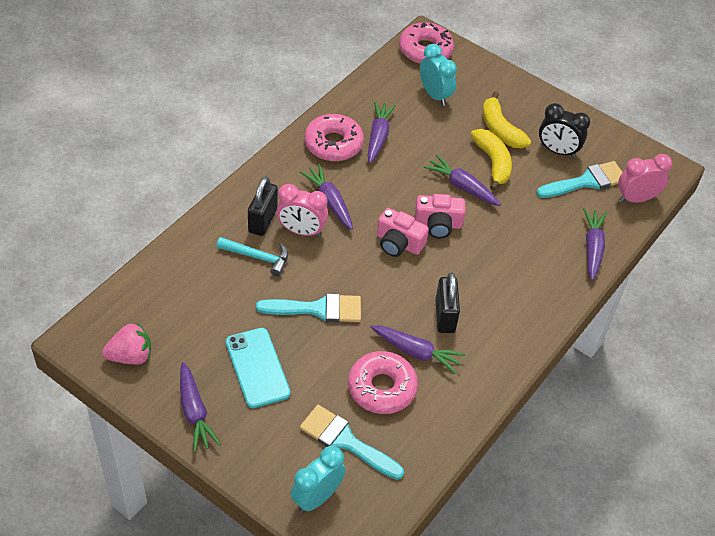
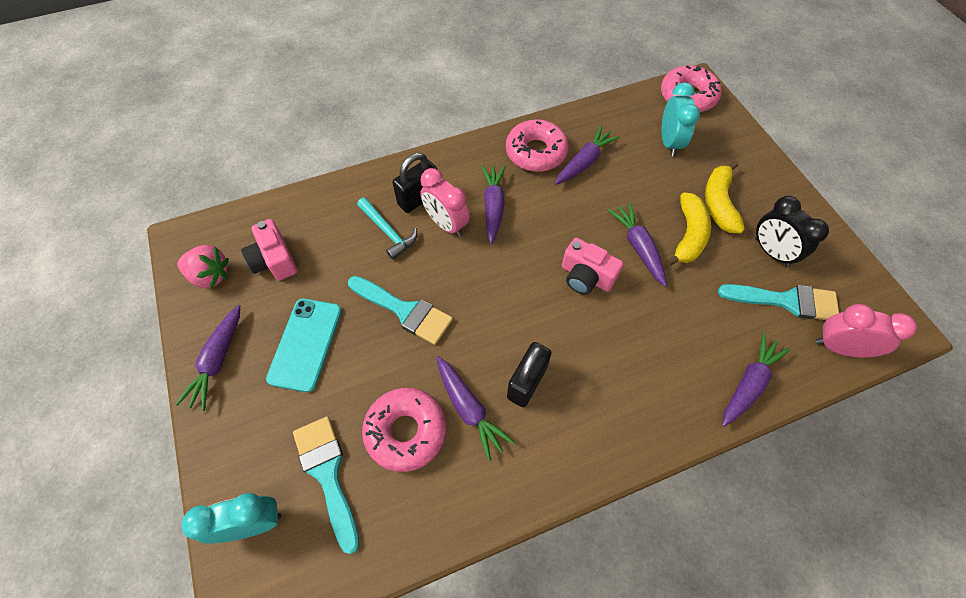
camera: 35 degrees right, 10 degrees up
pink camera [377,208,429,257] -> pink camera moved to [241,219,297,281]

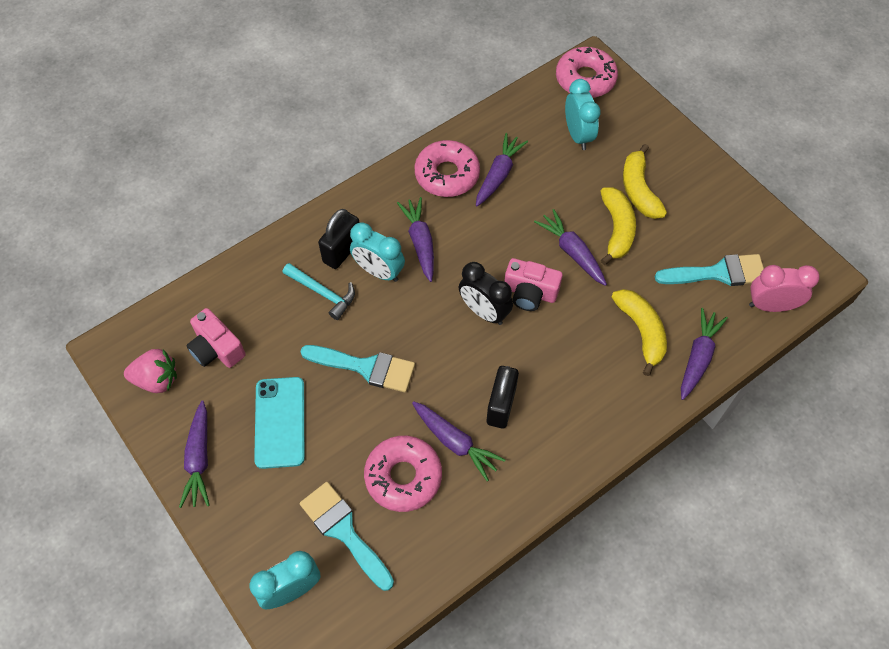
camera: 15 degrees left, 0 degrees up
pink clock [420,168,470,237] -> turquoise clock [350,222,405,282]
black clock [755,196,829,268] -> black clock moved to [459,262,513,325]
none -> yellow banana [611,289,667,376]

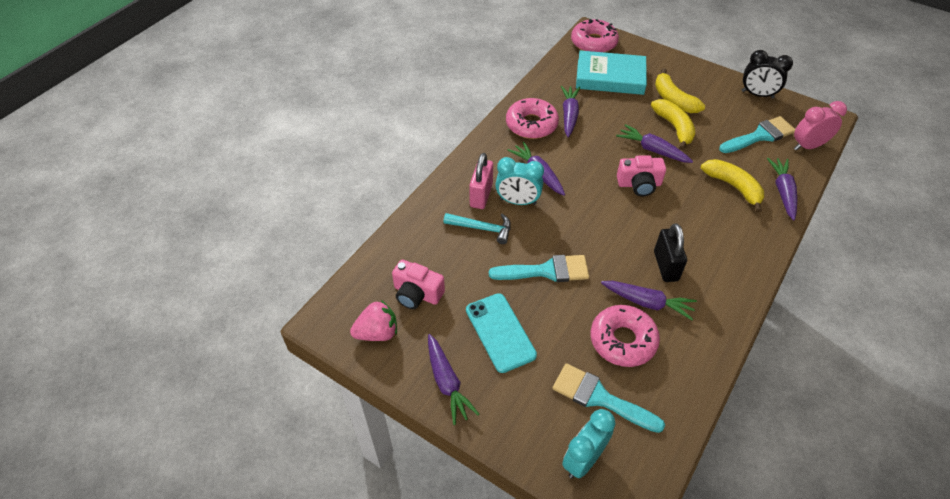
camera: 20 degrees left, 10 degrees down
black padlock [318,209,360,269] -> pink padlock [469,153,493,209]
black clock [459,262,513,325] -> black clock moved to [742,50,793,99]
turquoise clock [565,79,601,150] -> turquoise book [576,50,647,95]

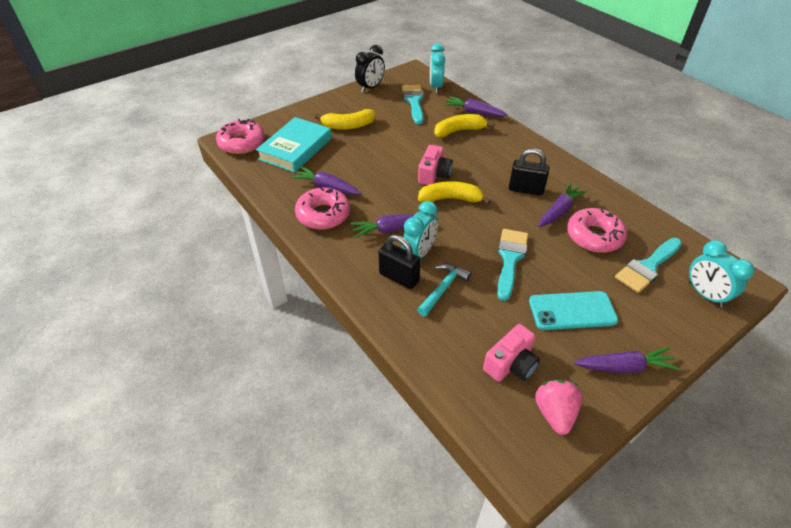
camera: 70 degrees left, 5 degrees down
pink padlock [469,153,493,209] -> black padlock [378,235,421,289]
purple carrot [616,124,693,163] -> none
yellow banana [651,99,695,150] -> yellow banana moved to [418,181,491,205]
pink clock [794,101,847,151] -> turquoise clock [430,43,445,93]

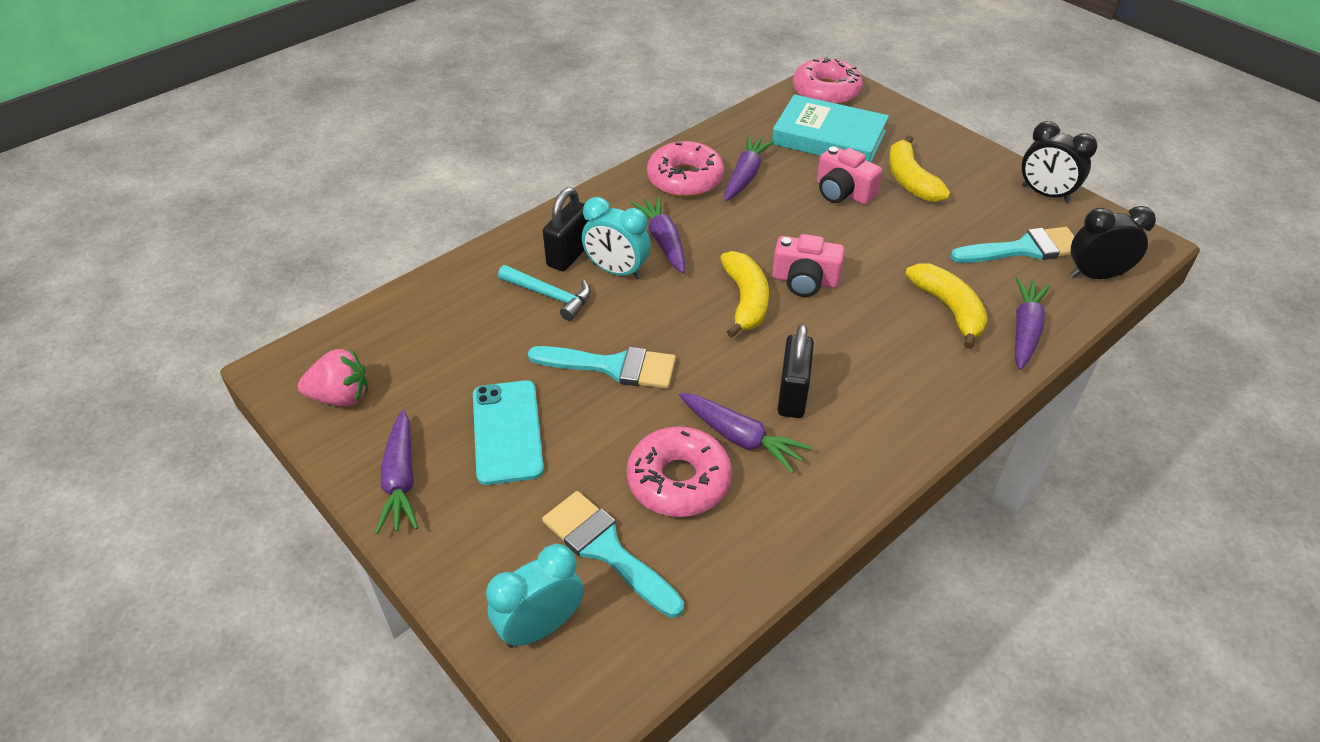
camera: 85 degrees right, 0 degrees up
turquoise clock [430,43,445,93] -> black clock [1070,206,1156,279]
pink camera [483,324,540,382] -> pink camera moved to [817,146,882,205]

